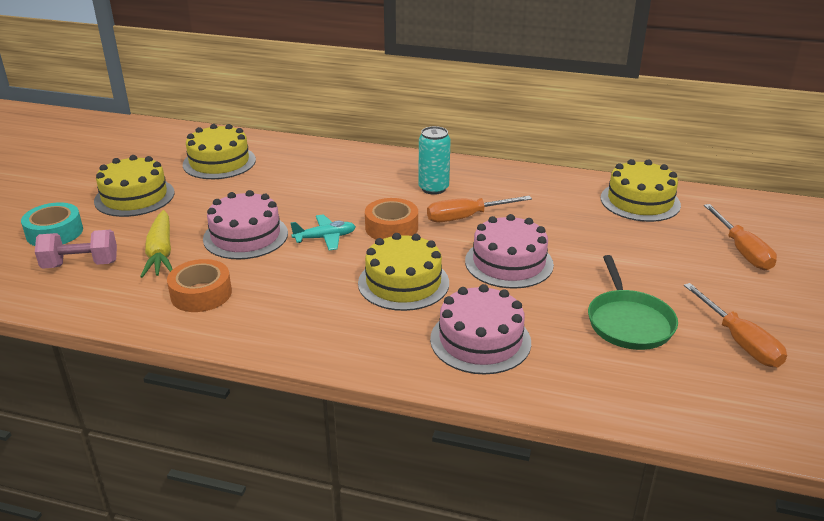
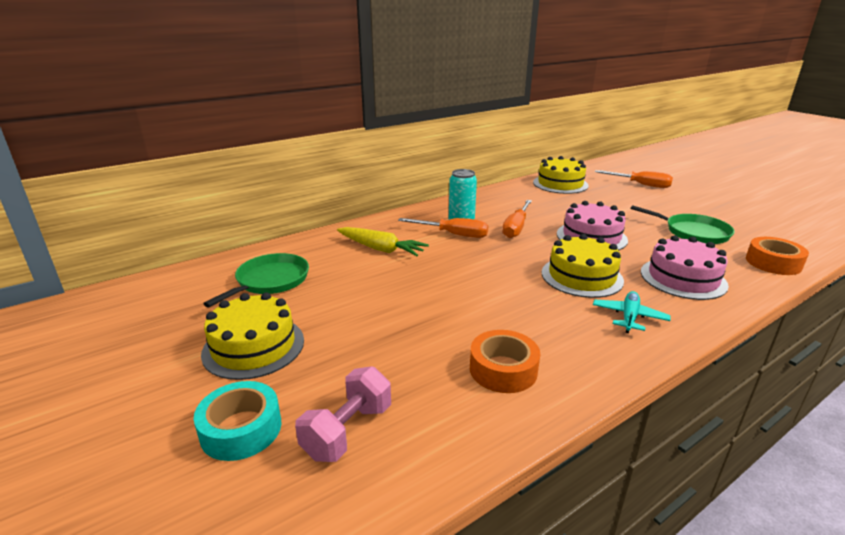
camera: 50 degrees left, 5 degrees down
yellow carrot [140,210,173,278] -> yellow carrot moved to [337,227,429,256]
yellow cake [183,124,256,179] -> green pan [203,253,309,307]
pink cake [203,190,288,259] -> none
turquoise plane [291,214,356,251] -> turquoise plane moved to [593,291,671,333]
orange tape [365,198,418,239] -> orange tape moved to [746,237,809,275]
orange screwdriver [684,283,787,367] -> orange screwdriver moved to [398,218,488,238]

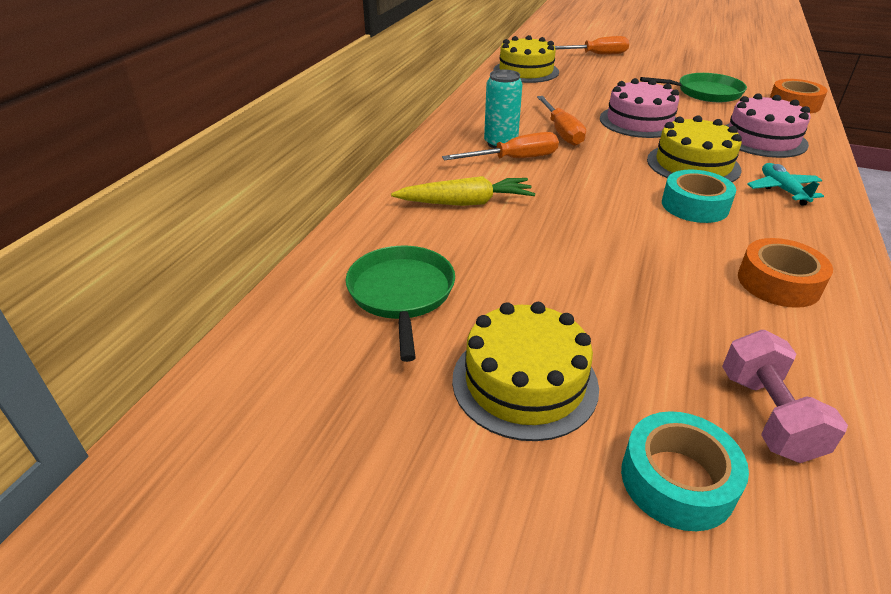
camera: 35 degrees left, 10 degrees up
none -> turquoise tape [662,170,736,223]

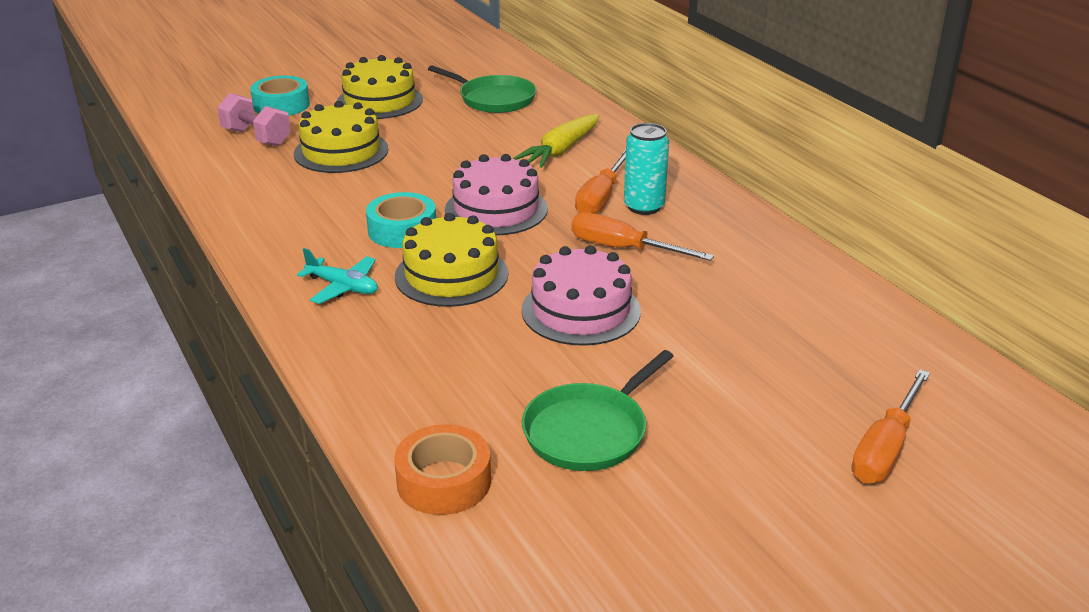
camera: 130 degrees right, 5 degrees down
yellow cake [493,35,559,83] -> yellow cake moved to [294,101,388,173]
pink cake [725,93,811,158] -> pink cake moved to [445,154,548,236]
orange tape [738,238,833,308] -> none

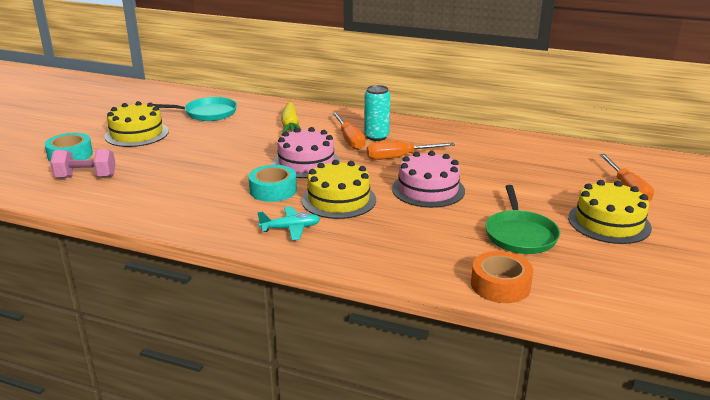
camera: 40 degrees left, 5 degrees down
yellow cake [294,101,388,173] -> yellow cake moved to [568,180,652,244]
green pan [428,65,536,113] -> turquoise pan [153,97,237,121]

